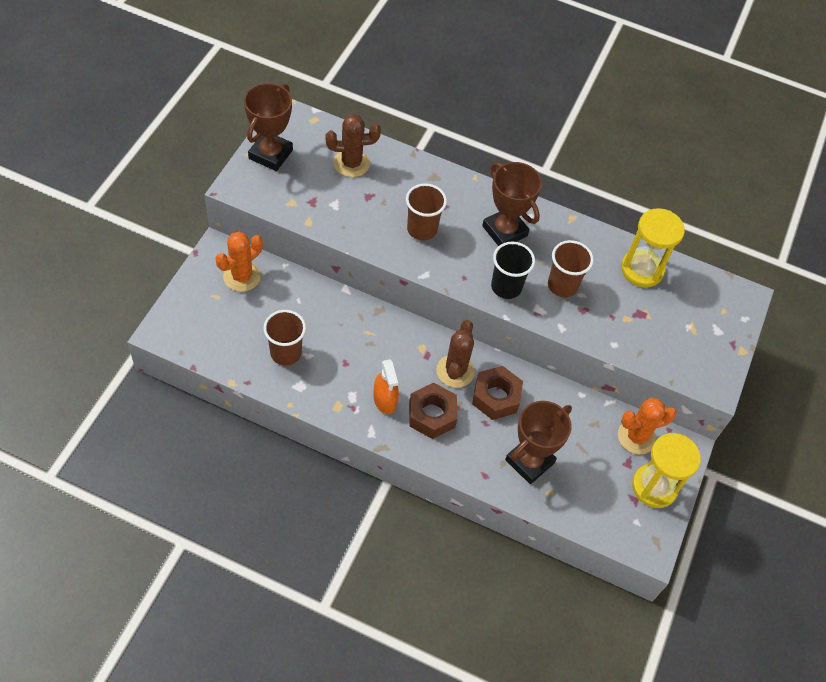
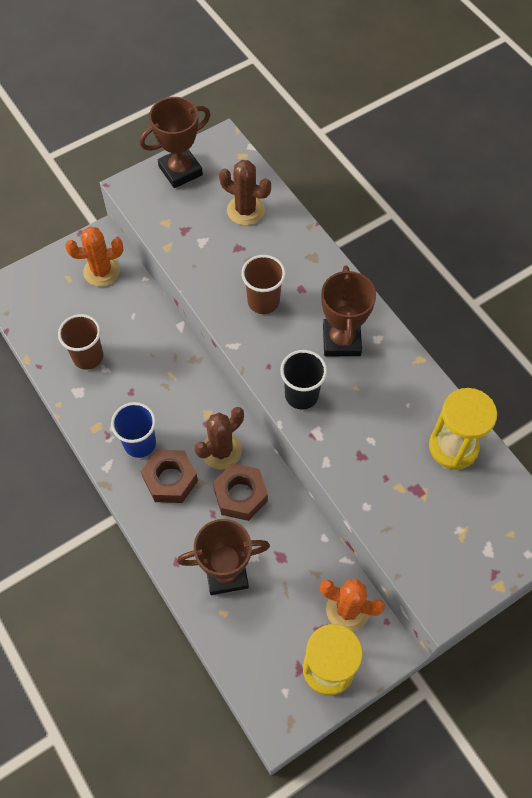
camera: 40 degrees right, 5 degrees up
orange spray bottle [373,359,399,414] -> blue cup [111,402,156,458]
brown cup [548,240,594,297] -> none

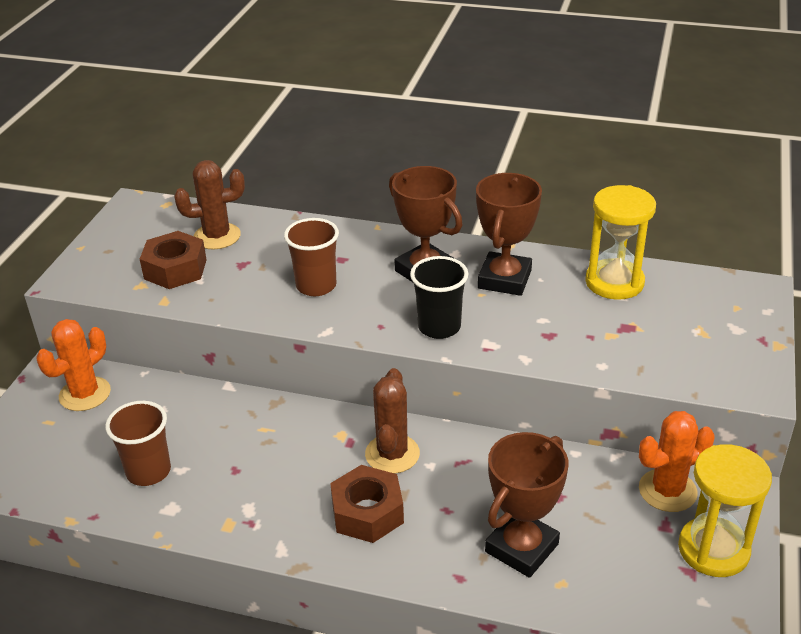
camera: 40 degrees left, 25 degrees down
blue cup [111,402,156,458] -> none
brown trophy [140,97,210,188] -> brown trophy moved to [476,173,542,296]
brown nut [213,463,268,521] -> brown nut moved to [140,231,207,289]

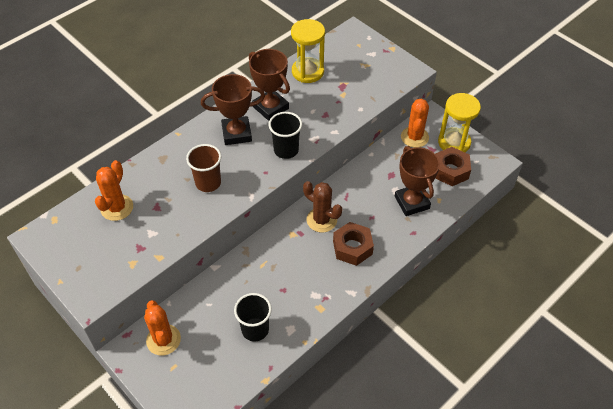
camera: 60 degrees left, 15 degrees up
brown cup [105,401,171,486] -> black cup [234,293,272,342]
brown nut [140,231,207,289] -> brown nut moved to [435,147,471,186]
brown cactus [174,160,245,250] -> orange cactus [95,160,133,221]

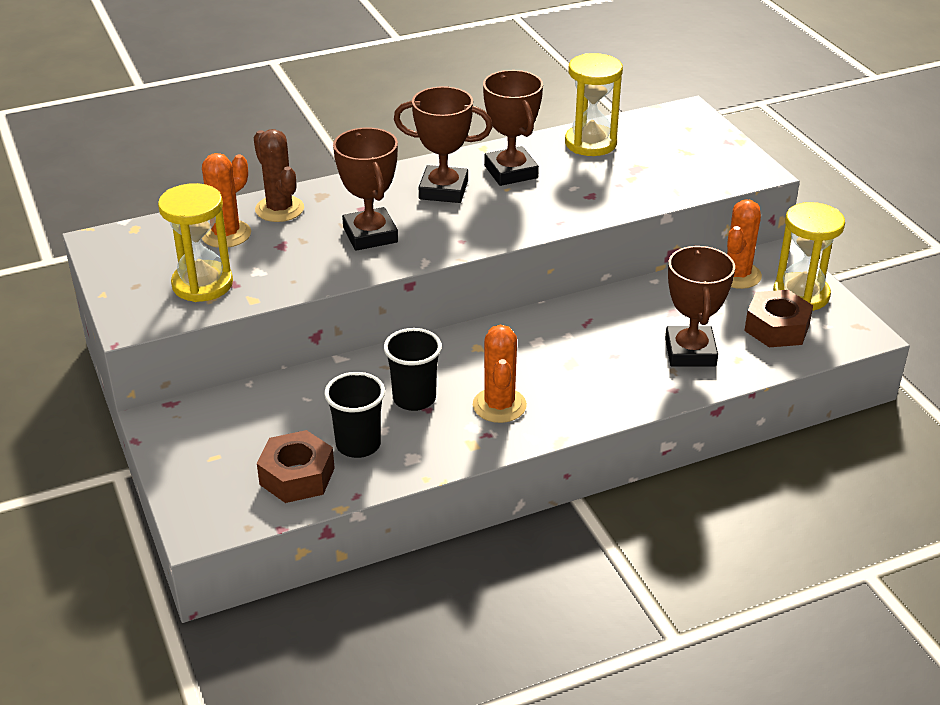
camera: 20 degrees right, 15 degrees down
orange cactus [144,300,181,355] -> orange cactus moved to [473,325,527,423]
brown cup [186,144,221,192] -> brown trophy [333,128,398,251]
black cup [268,112,302,159] -> black cup moved to [384,328,442,411]
brown cactus [303,181,342,232] -> brown cactus moved to [254,129,304,222]
brown nut [333,222,374,266] -> brown nut moved to [257,430,335,503]
none -> yellow hourglass [158,183,233,302]

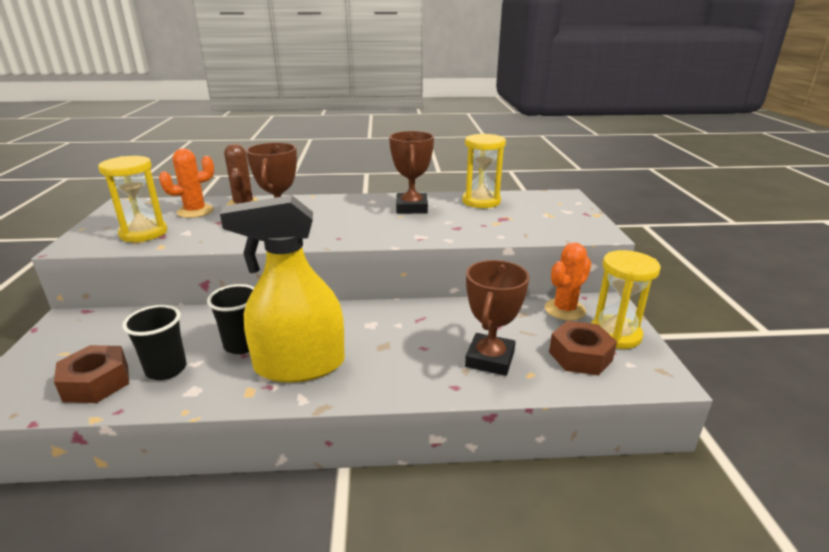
camera: 20 degrees right, 10 degrees down
brown trophy [394,86,493,203] -> none
orange cactus [473,325,527,423] -> yellow spray bottle [220,195,345,383]

